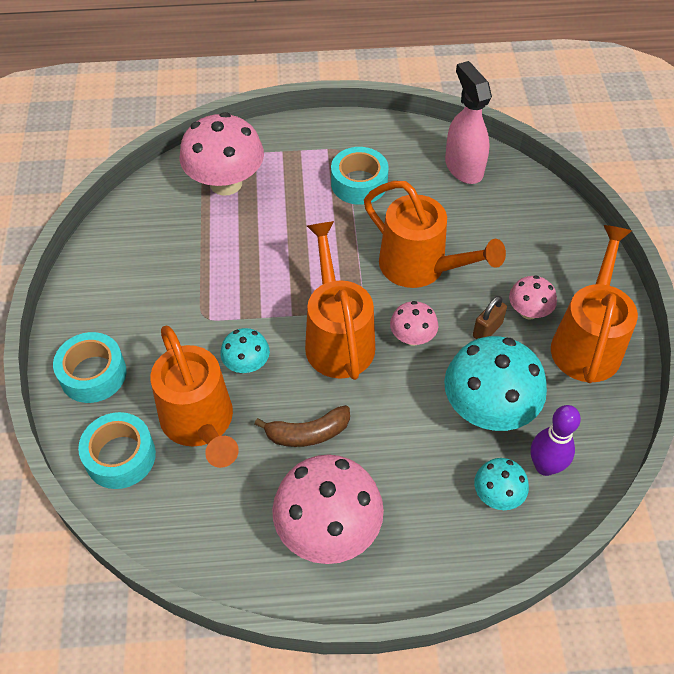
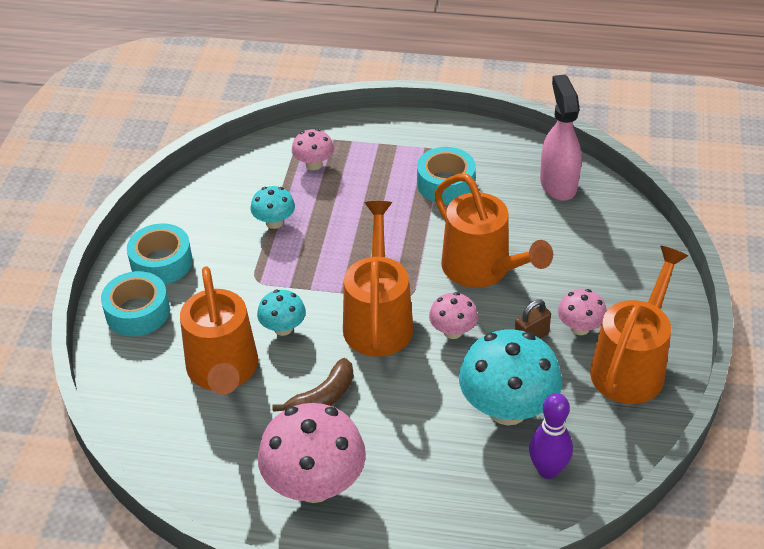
camera: 15 degrees right, 10 degrees down
turquoise tape [78,412,156,489] -> turquoise tape moved to [127,223,193,284]
pink mushroom [180,112,264,196] -> pink mushroom [292,129,334,170], size x0.51
brown banana [254,405,350,447] -> brown banana turned 45 degrees counterclockwise [272,358,353,412]
turquoise mushroom [474,458,529,510] -> turquoise mushroom moved to [251,186,295,229]

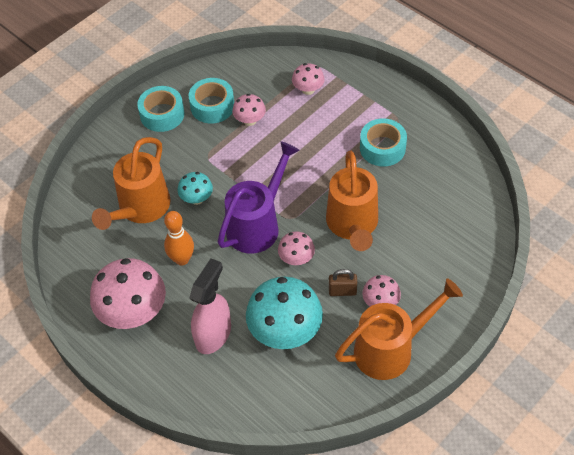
camera: 35 degrees right, 10 degrees up
turquoise tape [101,271,170,336] -> turquoise tape moved to [189,78,234,124]
turquoise mushroom [251,186,295,229] -> pink mushroom [232,94,266,126]
brown banana [272,358,353,412] -> orange bowling pin [164,211,194,265]
orange watering can [343,201,414,357] -> purple watering can [218,141,300,254]
purple bowling pin [529,393,573,479] -> none
pink spray bottle [540,74,582,201] -> pink spray bottle moved to [189,258,231,354]

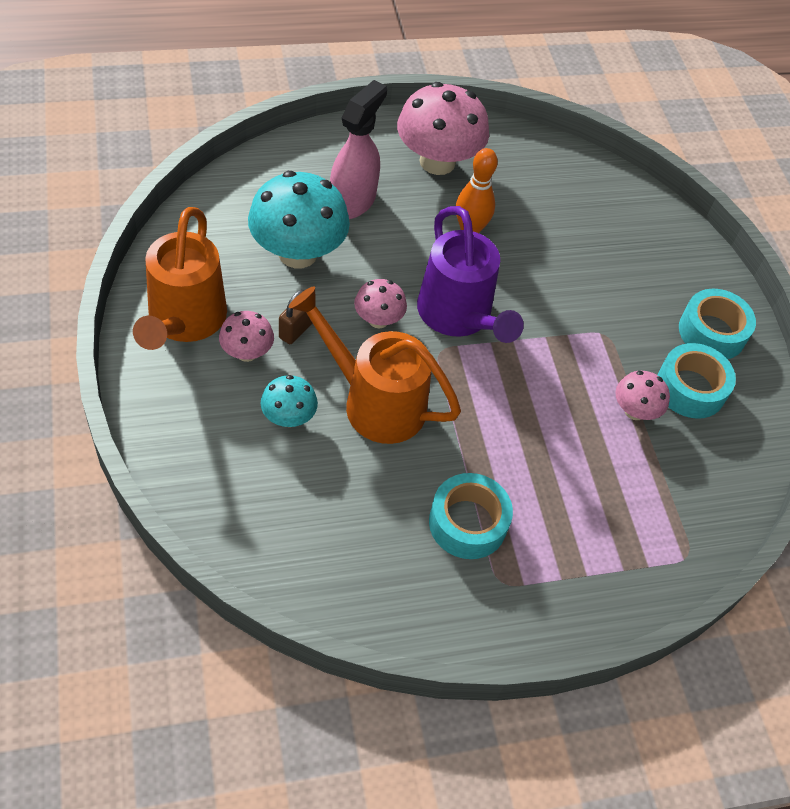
camera: 115 degrees right, 0 degrees up
orange watering can [92,137,171,230] -> none
turquoise mushroom [178,172,213,205] -> turquoise mushroom moved to [261,375,318,427]
pink spray bottle [189,258,231,354] -> pink spray bottle turned 120 degrees counterclockwise [330,80,387,219]
pink mushroom [292,63,325,95] -> none

